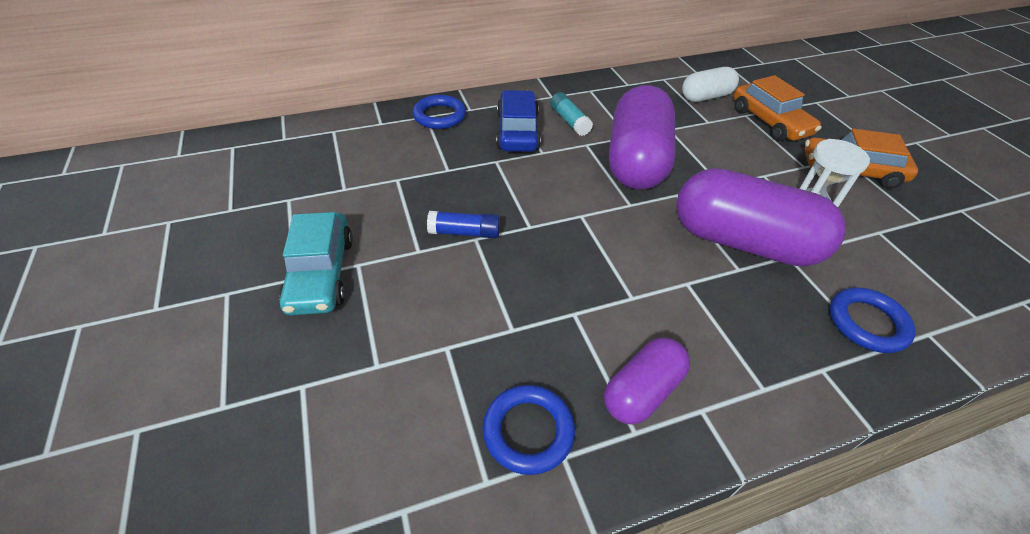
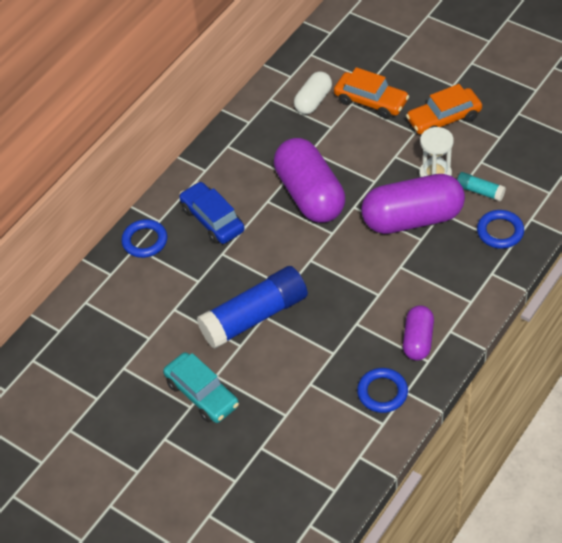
camera: 30 degrees left, 5 degrees up
blue glue stick [427,211,500,238] -> blue glue stick [197,266,308,349], size x2.18
turquoise glue stick [550,92,593,136] -> turquoise glue stick moved to [457,172,506,201]

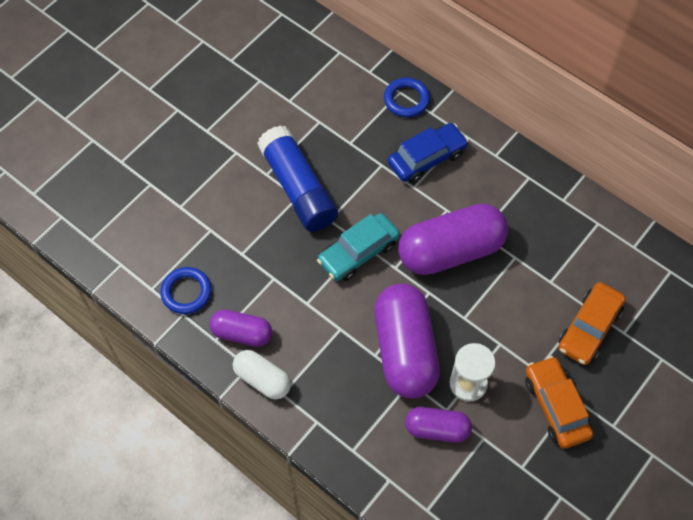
camera: 90 degrees right, 10 degrees up
turquoise car [163,353,239,423] -> turquoise car moved to [317,213,400,281]
white capsule [294,71,332,114] -> white capsule moved to [233,350,291,399]
turquoise glue stick [457,172,506,201] -> purple capsule [405,407,472,443]
blue ring [477,210,524,249] -> none

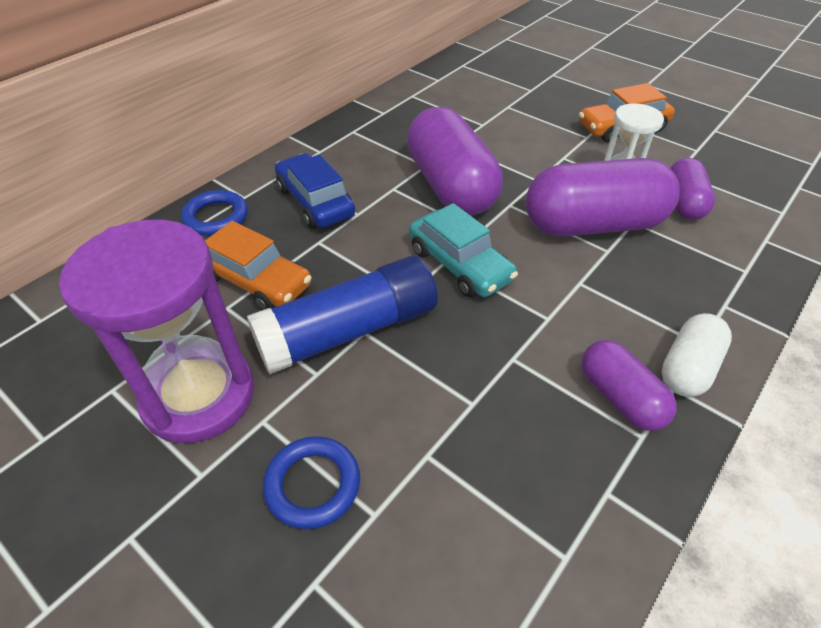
camera: 90 degrees left, 15 degrees down
blue ring [160,267,212,314] -> blue ring moved to [263,436,360,529]
purple capsule [209,310,272,347] -> purple capsule turned 45 degrees counterclockwise [581,340,676,431]
orange car [558,282,626,365] -> orange car moved to [205,221,312,310]
none -> purple hourglass [59,220,254,443]

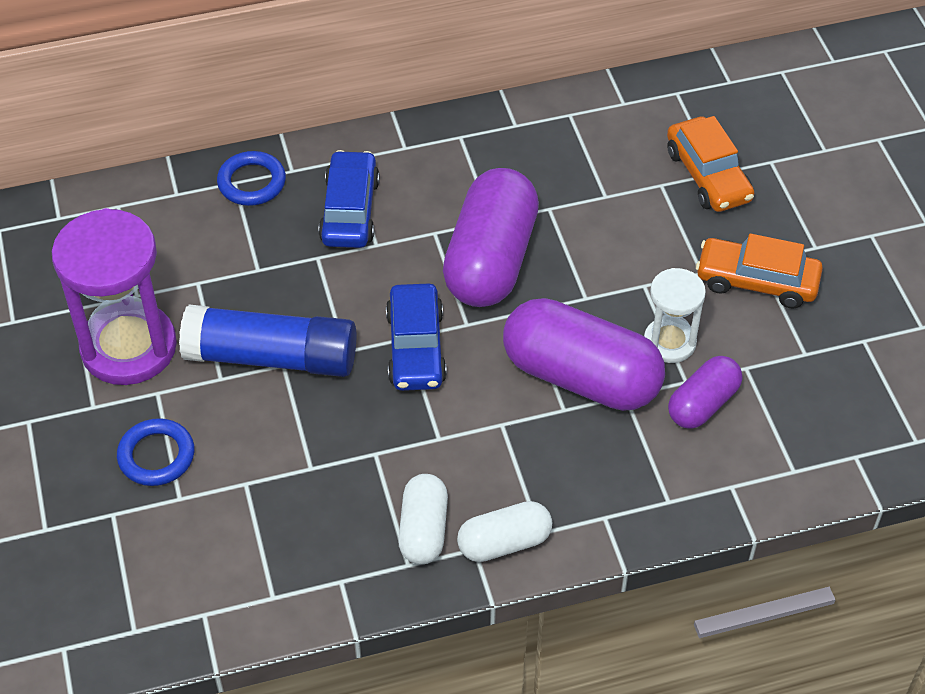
camera: 35 degrees right, 5 degrees up
orange car [205,221,312,310] -> orange car moved to [667,116,754,212]
turquoise car [409,203,518,297] -> blue car [386,283,447,391]
purple capsule [581,340,676,431] -> white capsule [398,474,448,564]

